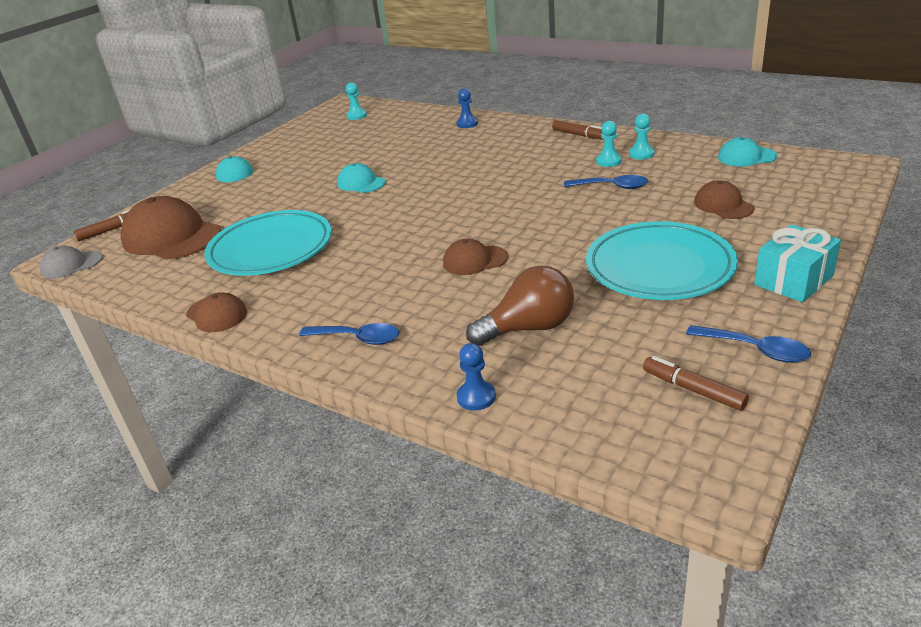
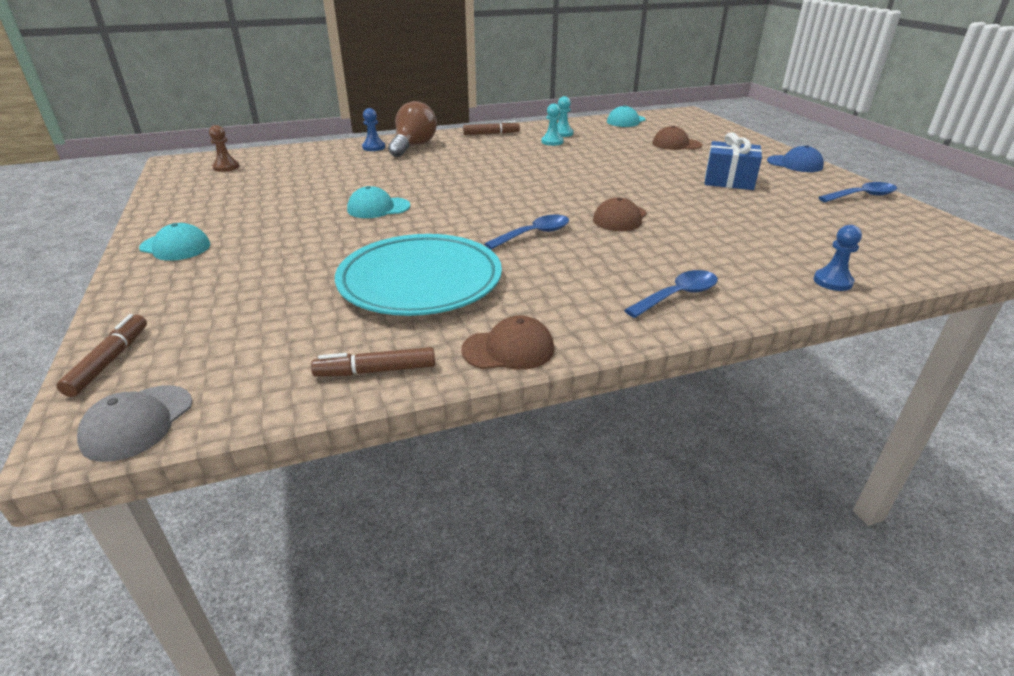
camera: 55 degrees left, 0 degrees up
brown cap [121,196,221,260] -> none
turquoise pawn [346,82,367,120] -> brown pawn [209,125,239,172]
brown light bulb [466,266,574,346] -> brown light bulb moved to [388,101,437,157]
blue spoon [564,175,648,189] -> blue spoon moved to [484,215,569,250]
turquoise plate [586,221,738,300] -> blue gift [704,133,762,190]
brown marker [643,356,749,411] -> brown marker moved to [311,347,435,377]
turquoise gift [754,224,841,303] -> blue cap [767,145,824,172]

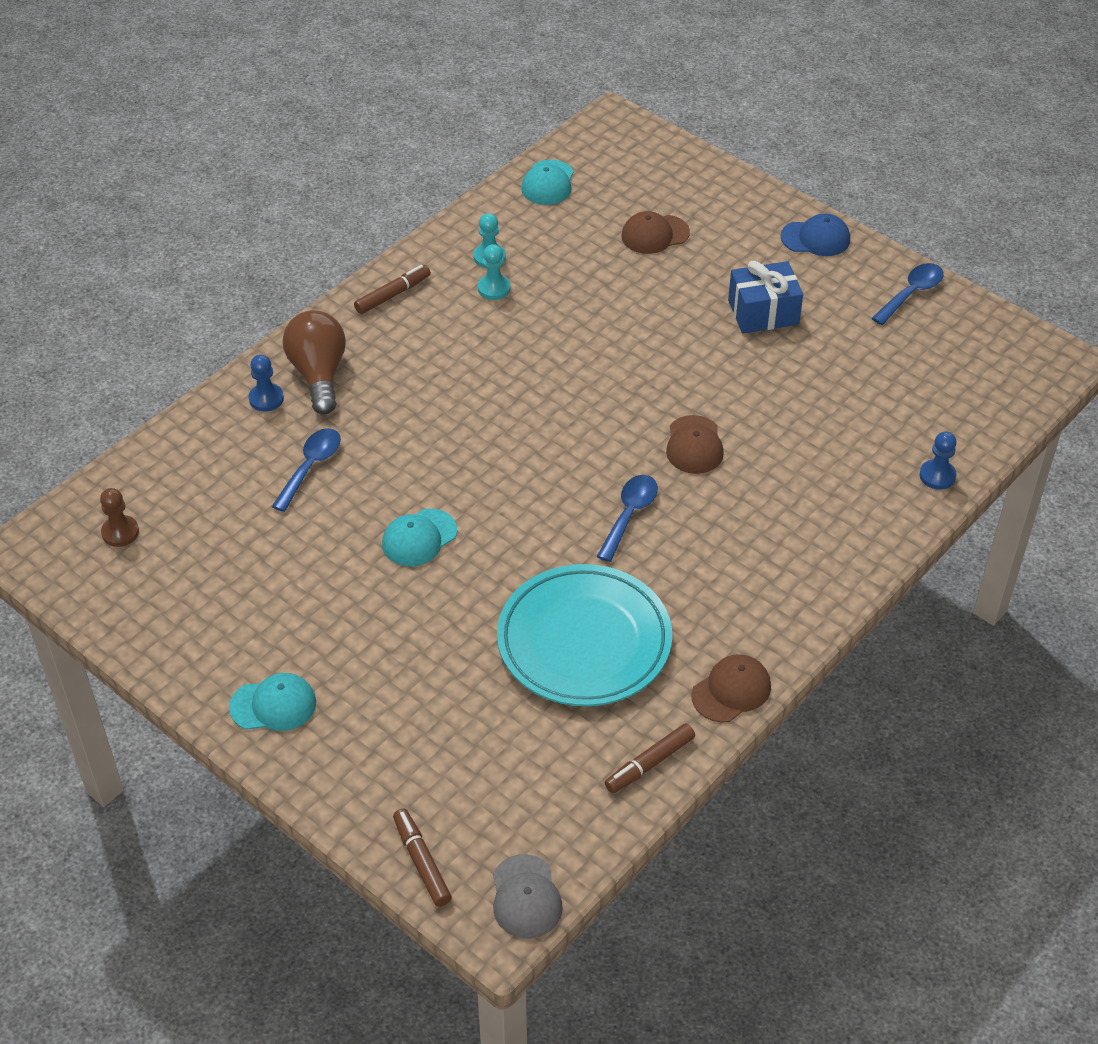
camera: 30 degrees left, 15 degrees up
blue spoon [624,270,718,318] -> blue spoon moved to [272,428,341,512]

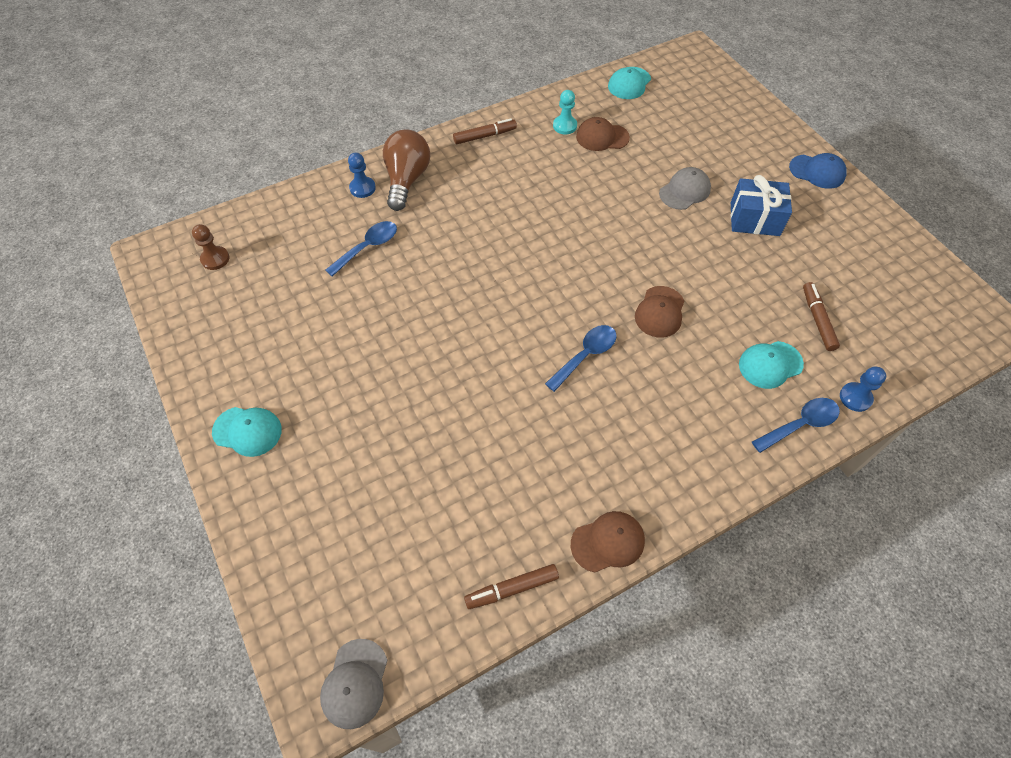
camera: 20 degrees right, 10 degrees up
turquoise cap [382,508,457,566] -> turquoise cap moved to [739,341,804,389]
brown marker [393,809,452,907] -> brown marker moved to [803,282,840,351]
turquoise pawn [478,244,511,300] -> none
turquoise plate [497,564,672,706] -> none
brown cap [621,211,690,254] -> brown cap moved to [576,117,630,151]
blue spoon [872,263,944,325] -> blue spoon moved to [752,398,840,453]
none -> grey cap [659,167,711,210]

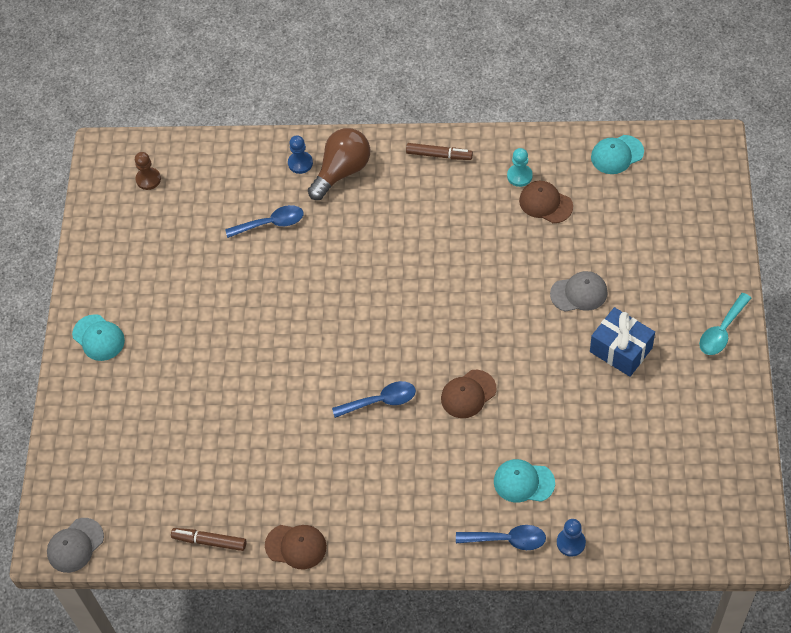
camera: 35 degrees right, 0 degrees up
blue cap [789,153,846,189] -> turquoise spoon [699,293,751,355]
brown marker [803,282,840,351] -> none

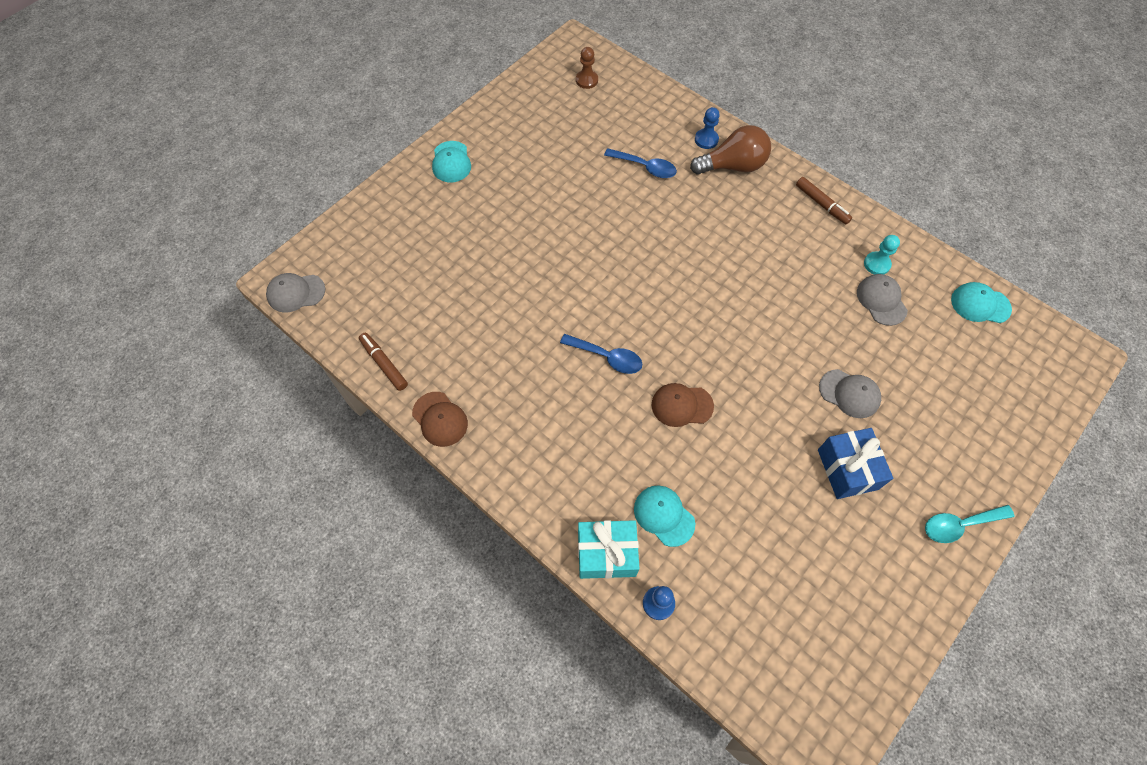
camera: 35 degrees right, 5 degrees up
blue spoon [456,525,546,550] -> turquoise gift [578,520,640,579]
brown cap [519,181,573,223] -> grey cap [857,274,908,326]

